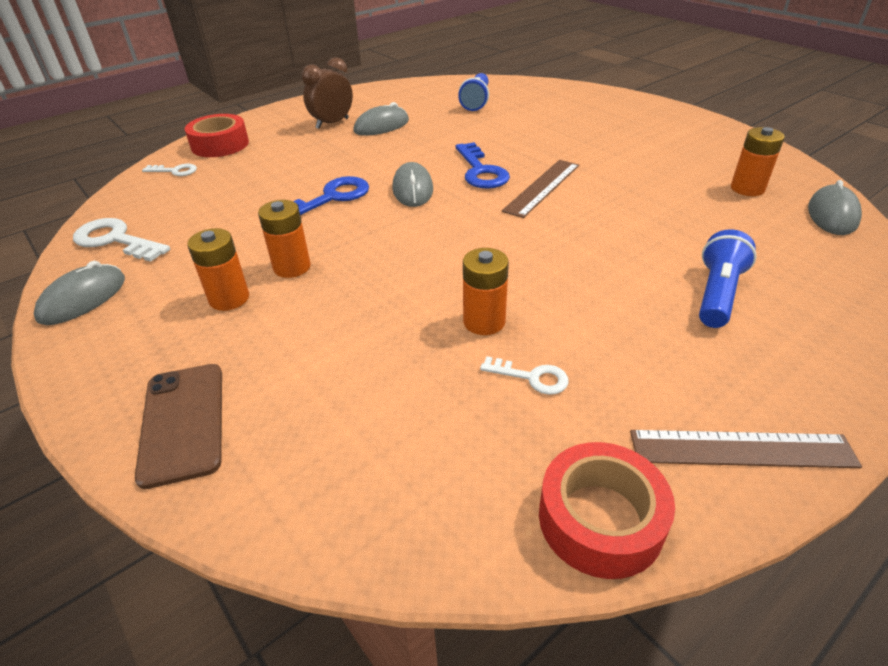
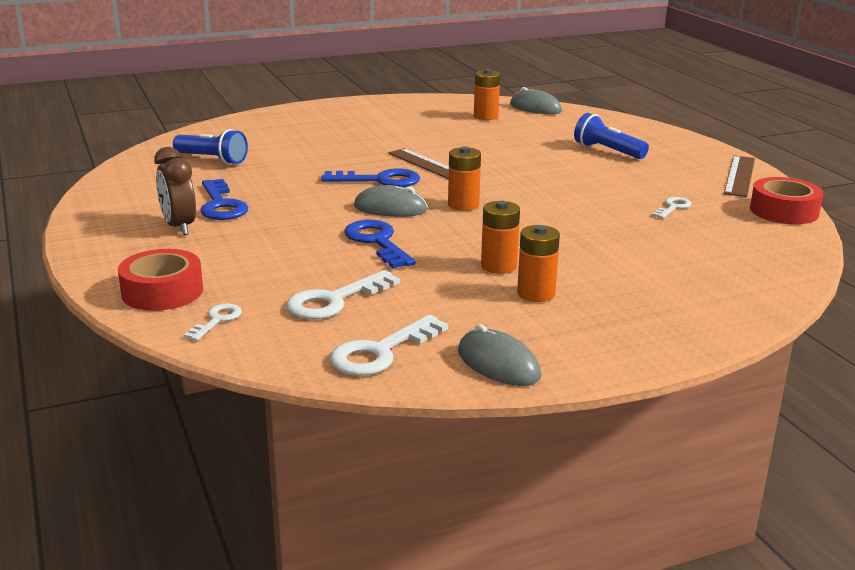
camera: 75 degrees left, 15 degrees down
brown phone [135,364,222,489] -> none
grey mouse [353,102,409,136] -> blue key [200,179,249,220]
orange battery [463,248,509,335] -> orange battery moved to [448,146,481,211]
none -> white key [286,270,400,320]

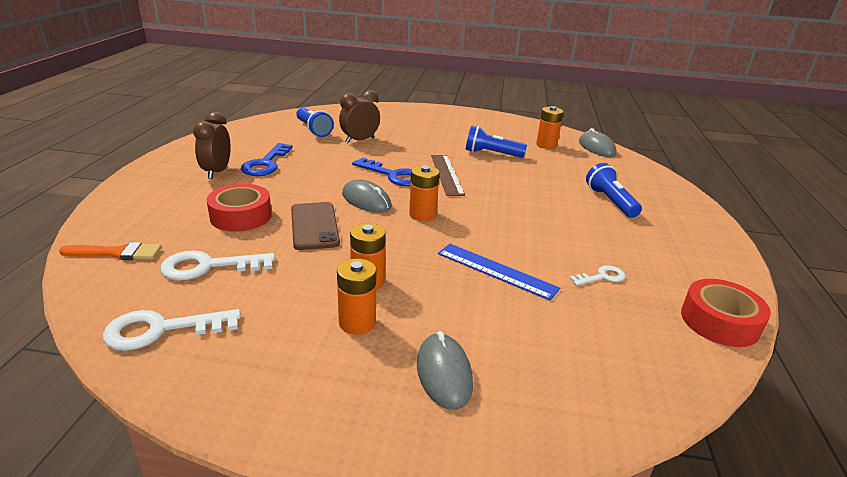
camera: 30 degrees right, 5 degrees up
red tape [118,249,203,311] -> red tape moved to [206,184,272,232]
white key [184,304,242,341] -> orange brush [59,242,161,260]
blue key [344,220,416,268] -> brown phone [291,202,340,250]
grey mouse [458,324,541,386] -> grey mouse moved to [417,331,473,410]
brown ruler [724,156,755,197] -> none
none -> brown clock [339,90,380,143]
none -> blue ruler [438,244,560,301]
none -> blue flashlight [466,126,527,158]

